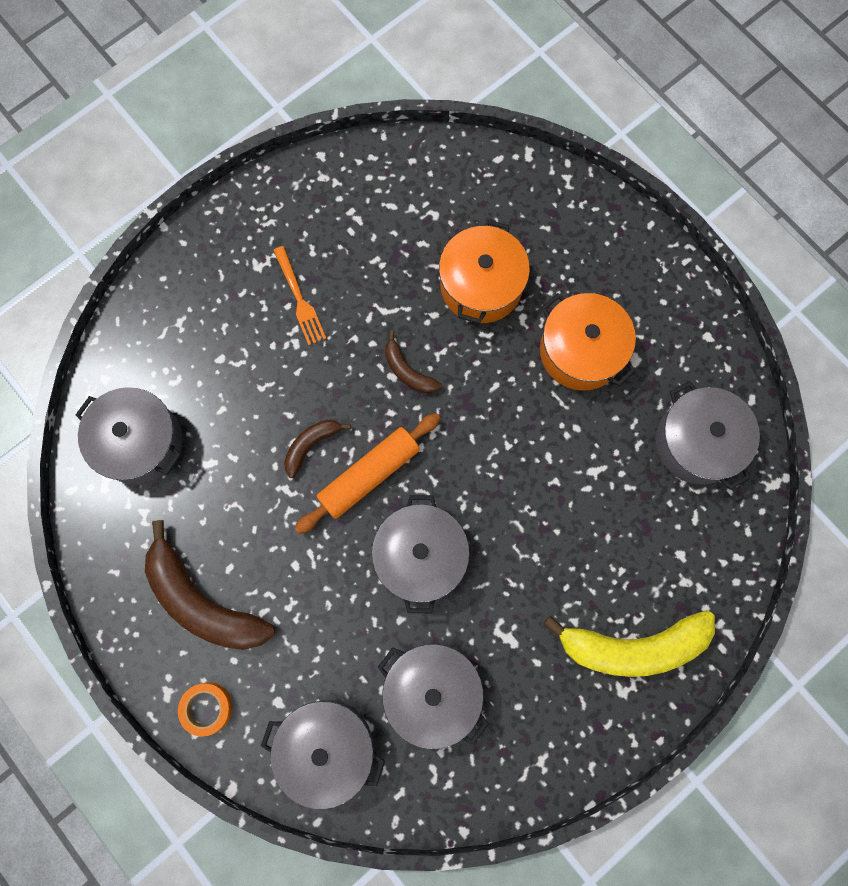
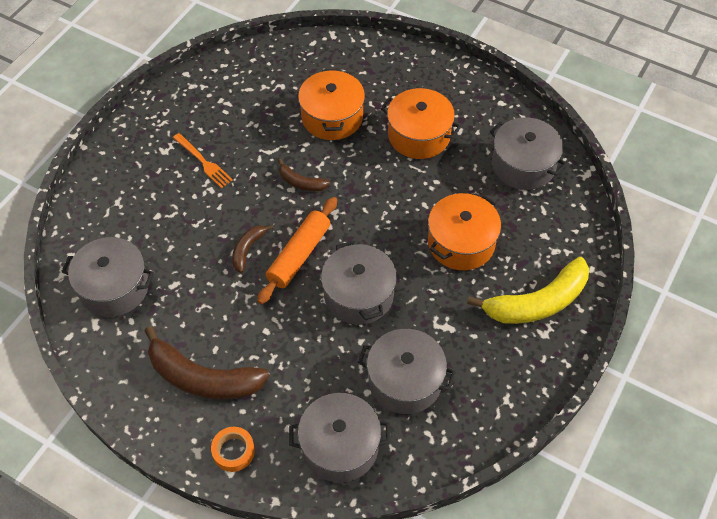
camera: 20 degrees left, 20 degrees down
none -> orange pot [428,193,501,270]

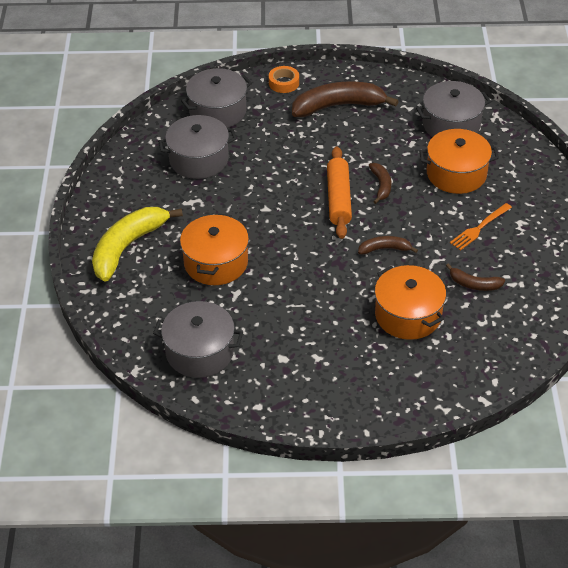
camera: 150 degrees right, 10 degrees down
orange fork [173,133,233,188] -> orange fork turned 60 degrees counterclockwise [450,203,512,251]
grey pot [321,241,397,325] -> none
orange pot [381,88,461,159] -> orange pot moved to [419,129,499,194]
none -> brown banana [446,263,505,291]

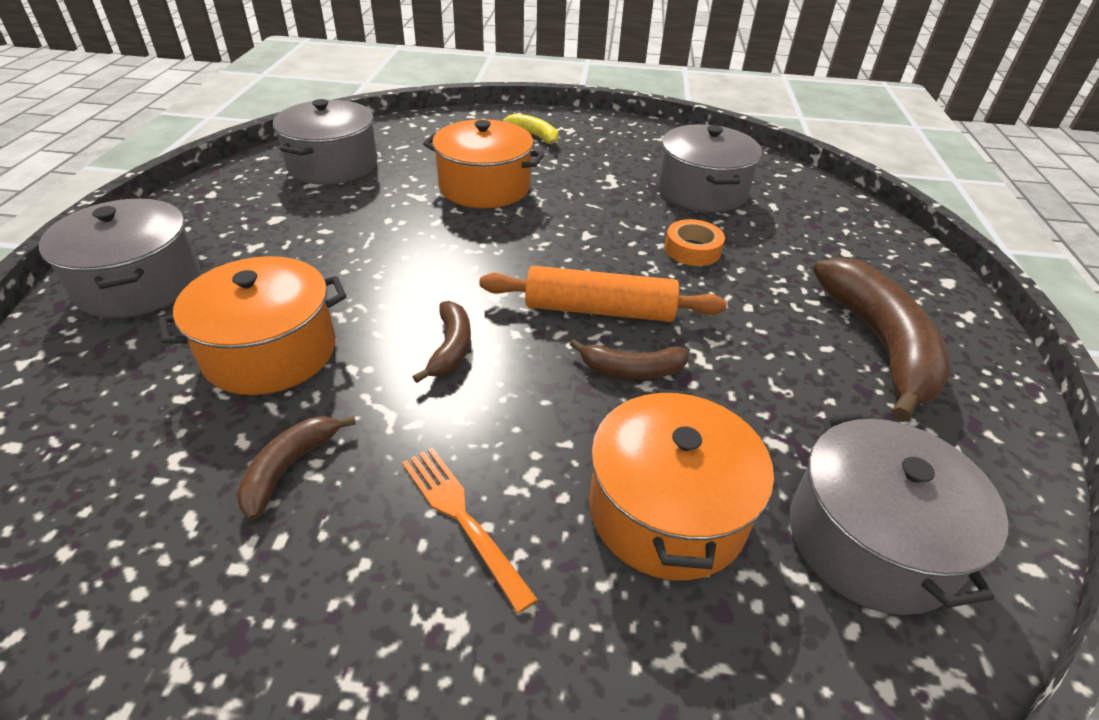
camera: 95 degrees right, 5 degrees down
yellow banana [92,207,183,282] -> yellow banana [503,114,559,147], size x0.50
grey pot [181,68,252,128] -> grey pot moved to [39,199,200,318]
orange tape [269,66,299,93] -> orange tape moved to [665,219,725,266]

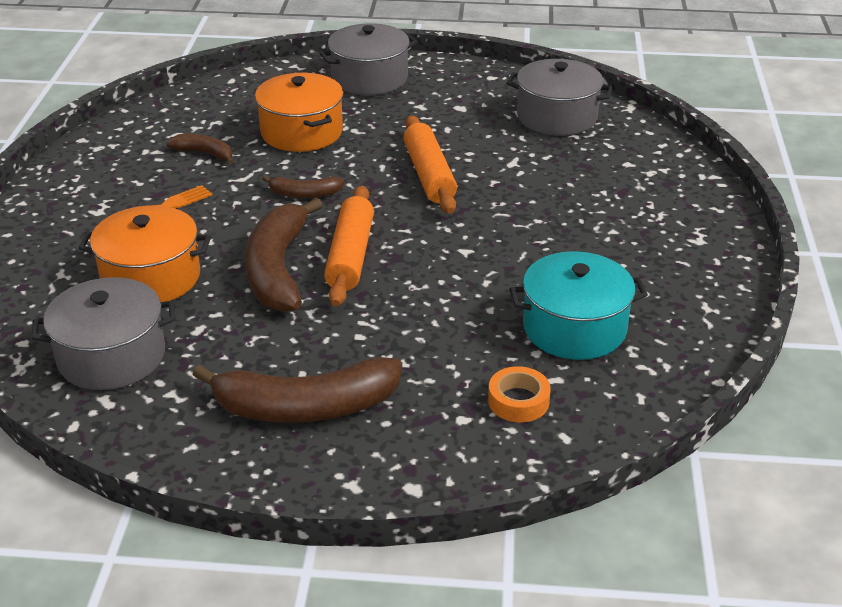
camera: 90 degrees right, 5 degrees down
orange pot [423,119,545,208] -> none
yellow banana [503,114,559,147] -> none
brown banana [570,339,689,379] -> brown banana [245,197,323,312], size x2.01
grey pot [658,124,762,212] -> turquoise pot [509,251,648,360]
orange tape [665,219,725,266] -> orange tape moved to [488,366,551,423]
none -> orange rolling pin [404,115,457,214]

